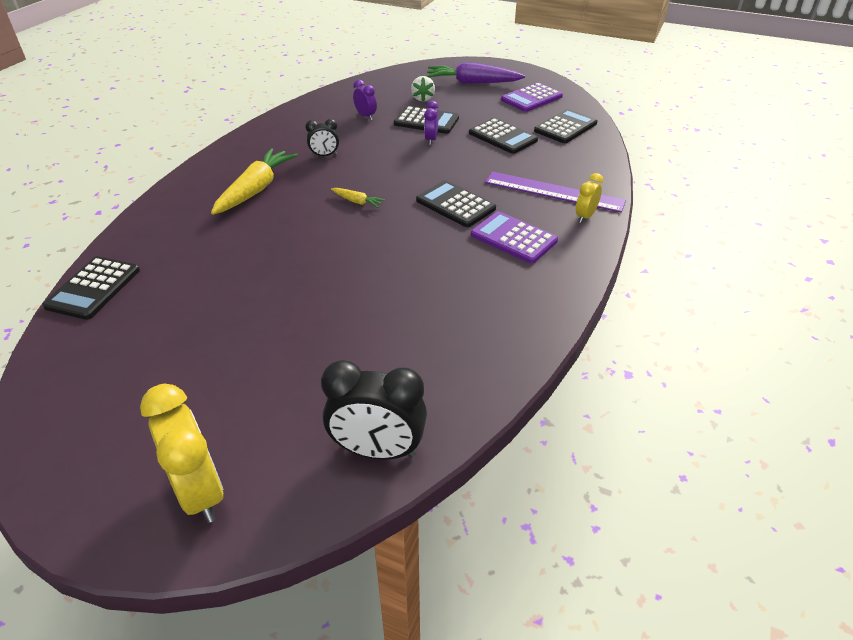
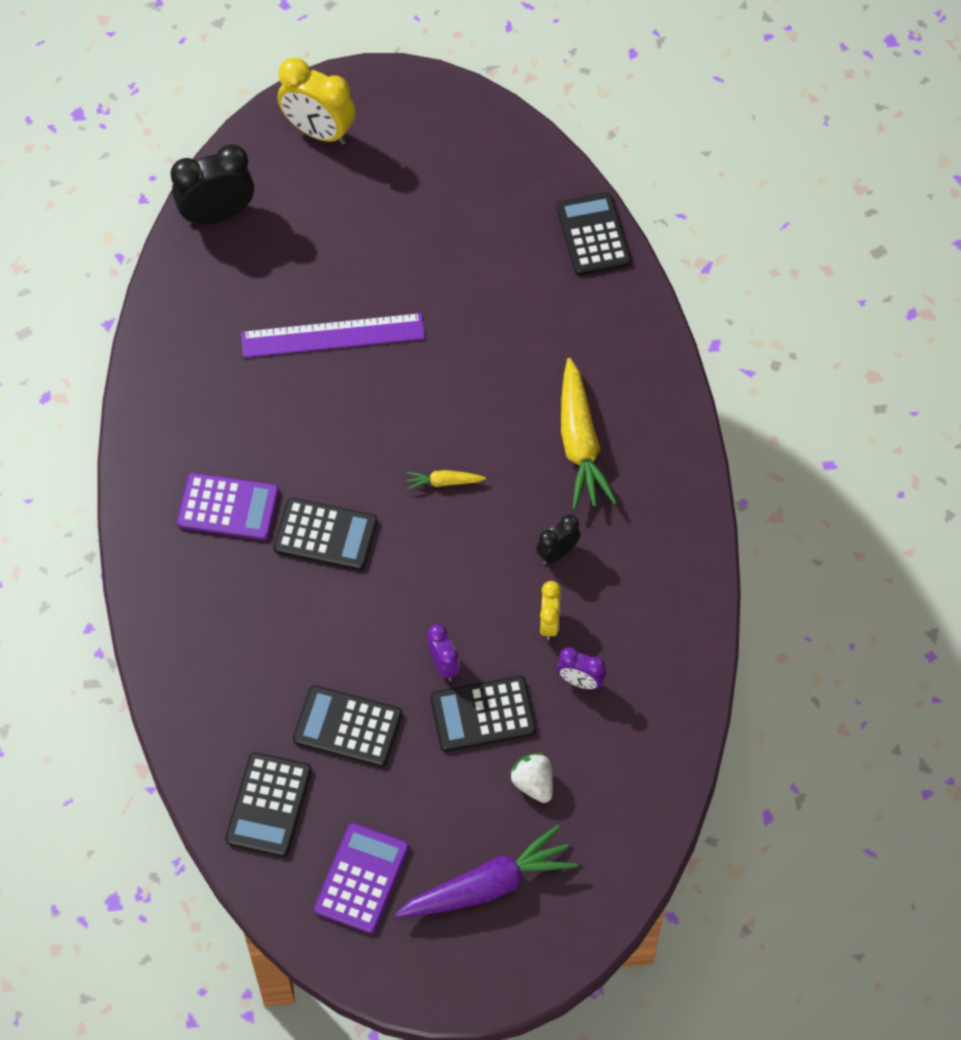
camera: 150 degrees right, 20 degrees up
purple ruler [485,171,626,213] -> purple ruler moved to [241,313,425,358]
yellow clock [576,173,604,223] -> yellow clock moved to [540,581,561,640]

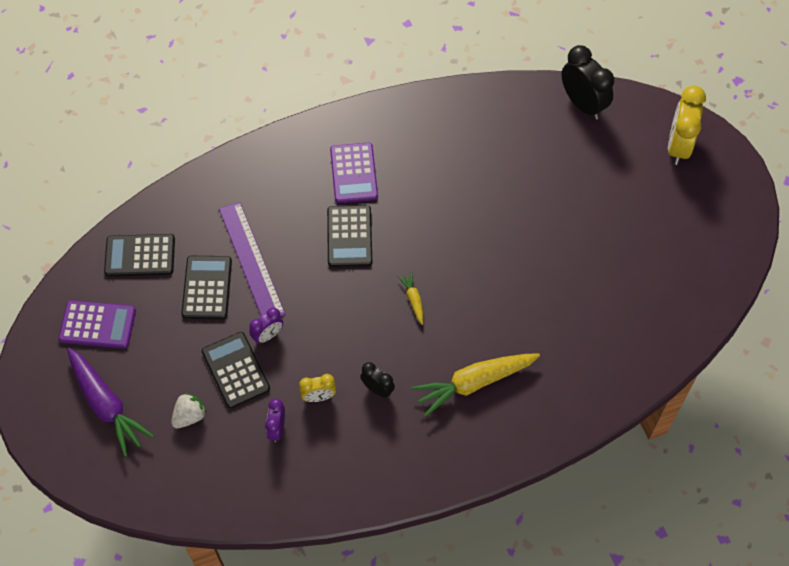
camera: 75 degrees right, 0 degrees up
purple ruler [241,313,425,358] -> purple ruler moved to [219,202,285,317]
black calculator [556,192,631,275] -> none

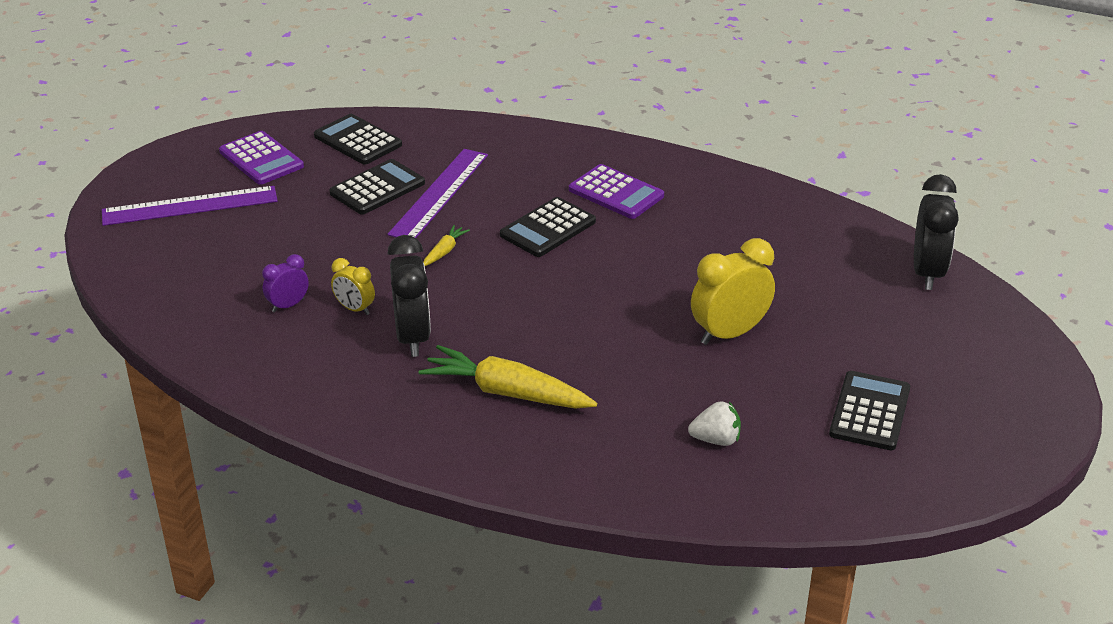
camera: 45 degrees right, 25 degrees down
purple carrot [67,348,154,457] -> purple ruler [102,186,278,226]
white strawberry [171,393,207,428] -> white strawberry moved to [688,401,741,446]
black calculator [202,332,270,409] -> black calculator moved to [829,371,910,450]
purple clock [249,308,283,344] -> none
purple calculator [330,143,378,203] -> purple calculator turned 90 degrees counterclockwise [569,164,664,219]
black clock [360,362,395,398] -> black clock [388,235,431,357], size x1.83
yellow carrot [398,272,423,325] -> yellow carrot moved to [423,225,470,266]
yellow clock [668,86,706,165] -> yellow clock moved to [691,238,775,345]

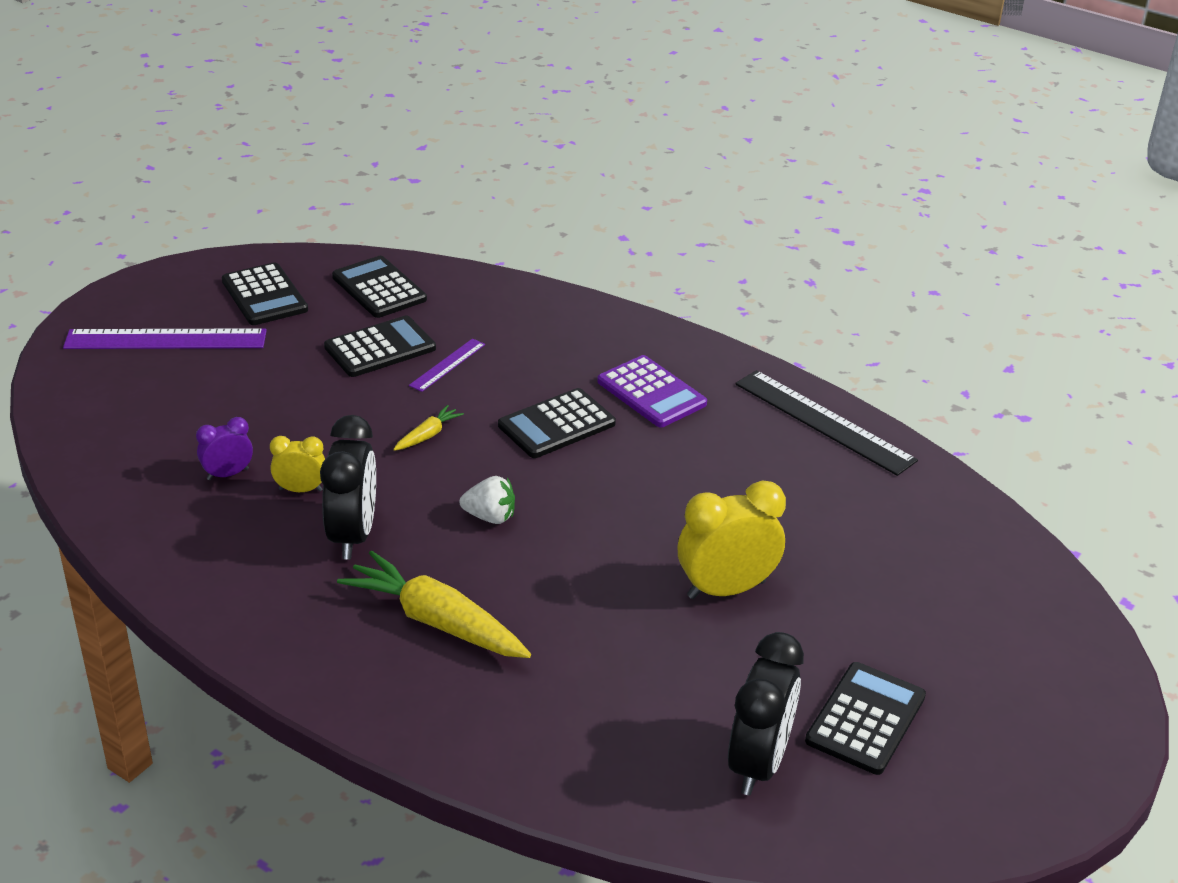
camera: 10 degrees right, 0 degrees up
purple calculator [219,131,304,185] -> black calculator [222,262,308,325]
yellow clock [331,258,375,315] -> yellow clock turned 135 degrees clockwise [270,436,325,492]
purple ruler [388,149,488,238] -> purple ruler [409,339,485,392], size x0.52
white strawberry [688,401,741,446] -> white strawberry moved to [459,476,515,524]
black clock [914,174,959,290] -> black clock moved to [728,632,804,795]
none -> black ruler [735,370,918,476]

